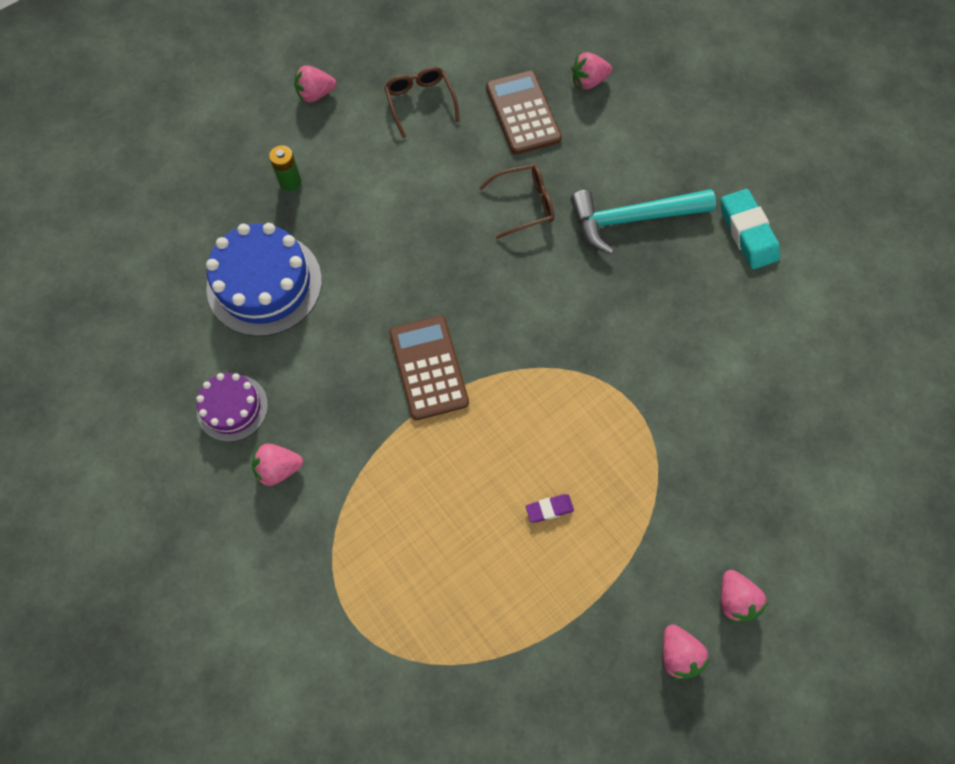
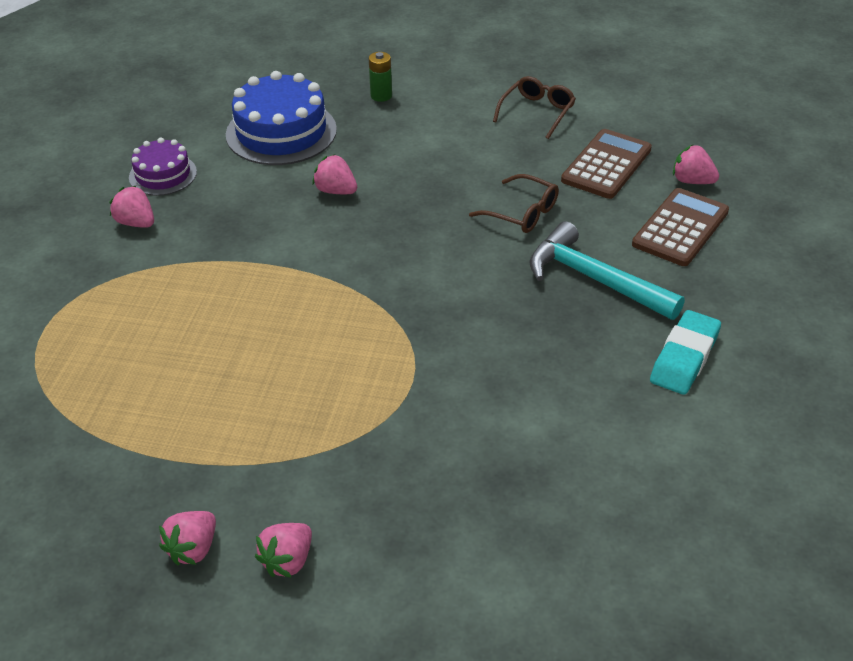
camera: 50 degrees right, 25 degrees down
pink strawberry [294,65,336,102] -> pink strawberry moved to [312,154,357,194]
brown calculator [389,316,469,420] -> brown calculator moved to [632,188,729,266]
purple eraser [526,494,574,523] -> none

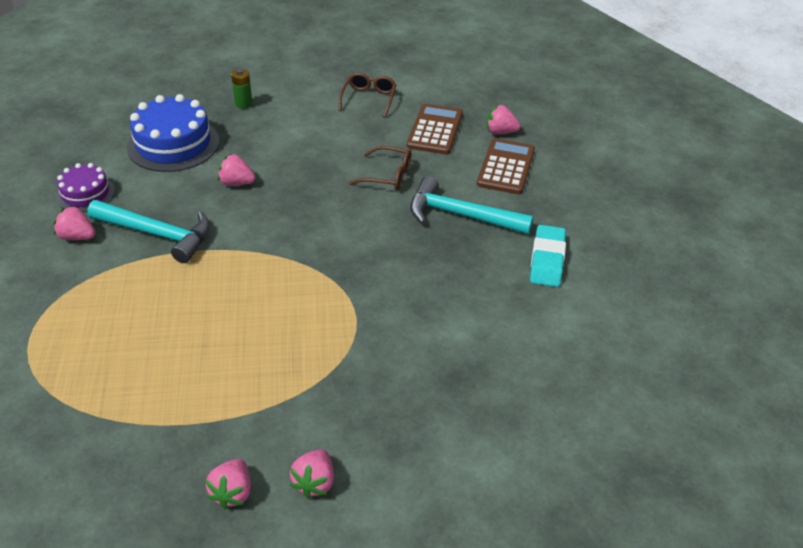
camera: 20 degrees left, 0 degrees up
none -> turquoise hammer [87,200,210,263]

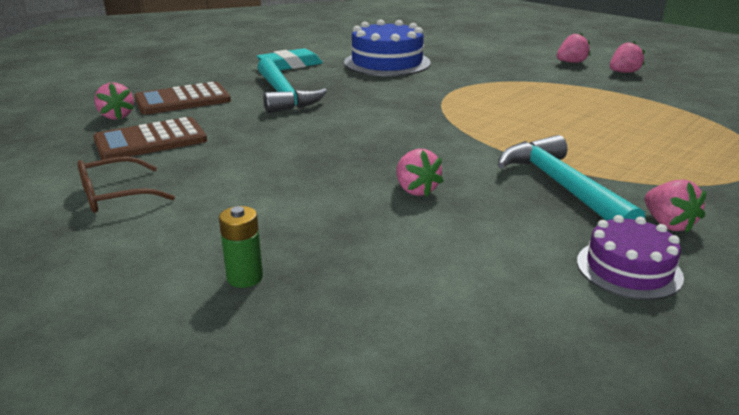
camera: 130 degrees left, 15 degrees down
blue cake [127,94,219,172] -> blue cake moved to [344,19,431,76]
brown glasses [349,146,411,190] -> none

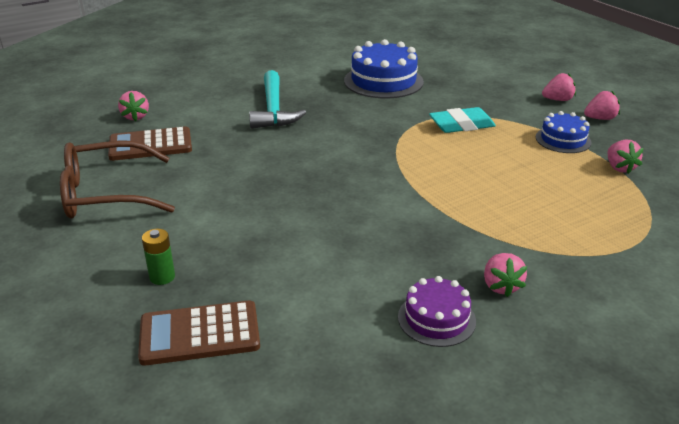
camera: 15 degrees right, 5 degrees up
brown glasses [77,156,175,213] -> brown glasses [60,140,175,219], size x1.75
brown calculator [134,82,231,115] -> brown calculator moved to [138,300,260,366]
turquoise eraser [257,48,323,70] -> turquoise eraser moved to [429,107,496,133]
pink strawberry [396,149,444,197] -> pink strawberry moved to [608,140,644,174]
turquoise hammer [498,135,645,221] -> none
none -> blue cake [536,111,591,153]

